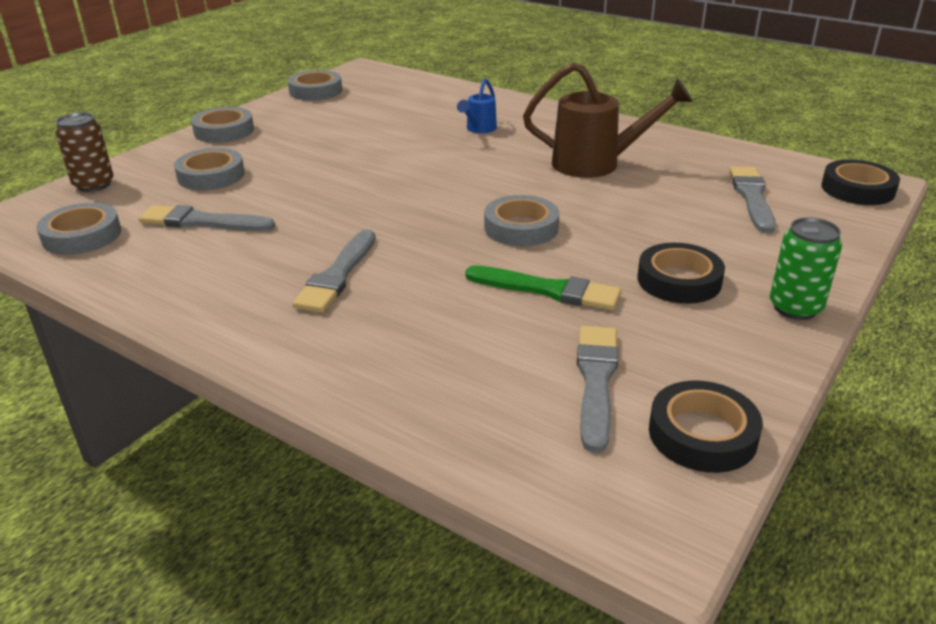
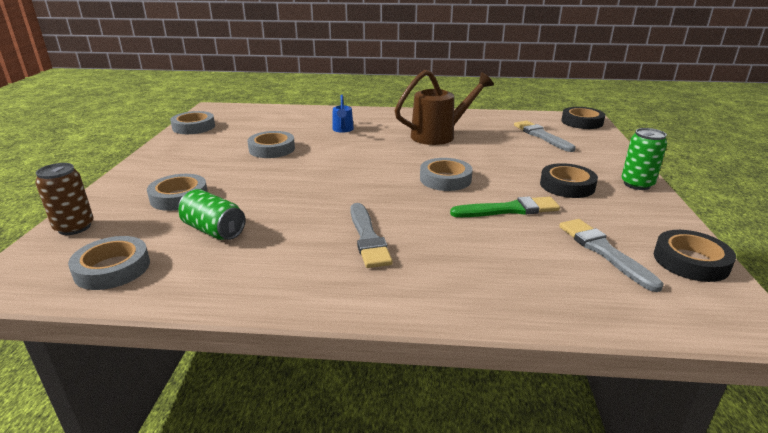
camera: 30 degrees left, 5 degrees down
grey brush [139,205,275,231] -> green can [178,189,246,240]
grey tape [191,107,254,143] -> grey tape moved to [248,131,295,158]

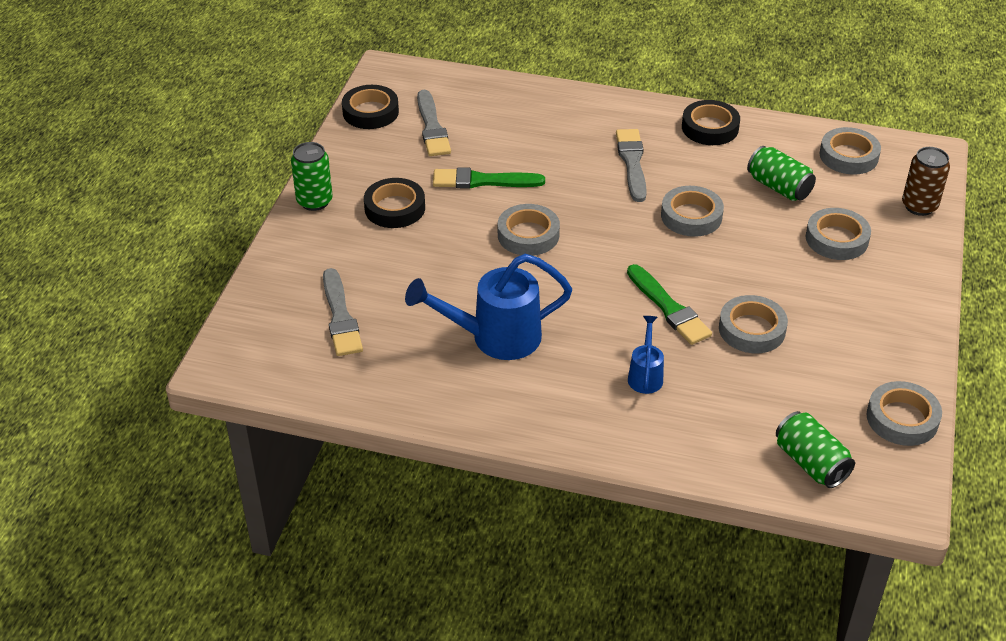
camera: 170 degrees left, 15 degrees up
brown watering can [395,70,494,145] -> blue watering can [405,254,573,360]
black tape [561,107,605,129] -> black tape moved to [682,100,740,145]
none -> green brush [627,264,712,345]
none -> grey tape [661,186,724,237]
none -> green can [776,411,855,488]

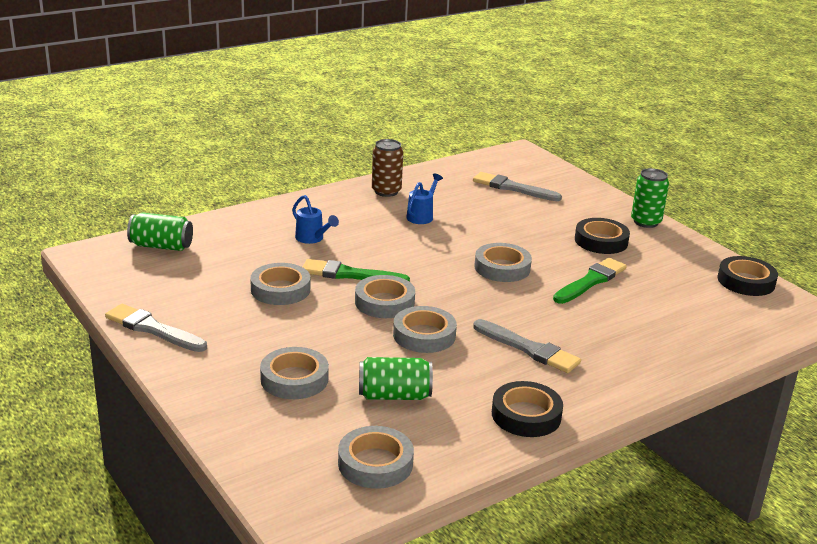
camera: 130 degrees right, 15 degrees down
blue watering can [405,254,573,360] -> blue watering can [406,173,443,224], size x0.51
grey brush [417,90,451,156] -> grey brush moved to [105,304,207,352]
grey tape [866,381,942,446] -> grey tape moved to [355,275,415,318]
brown can [902,147,950,216] -> brown can moved to [372,139,403,197]

